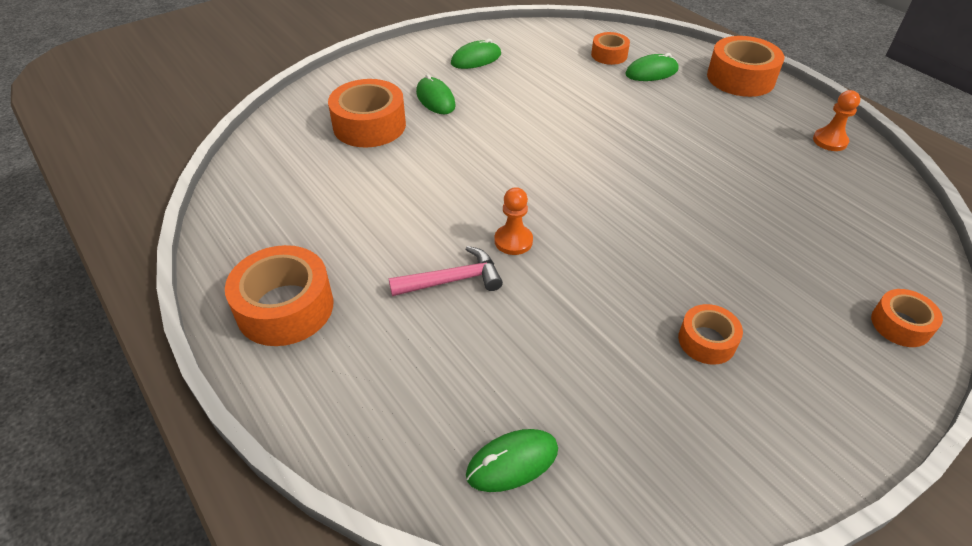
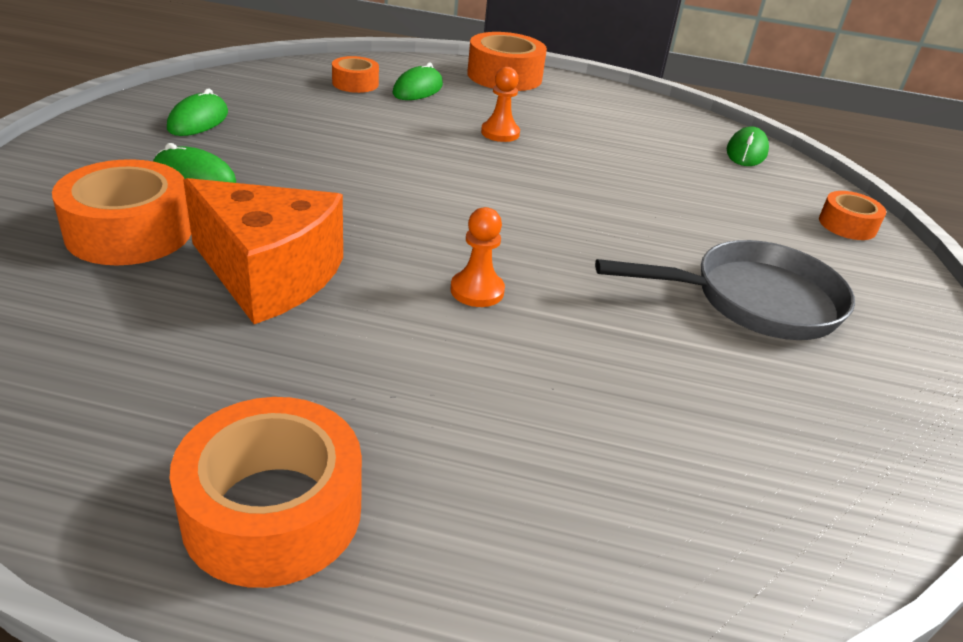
camera: 45 degrees left, 10 degrees down
pink hammer [389,246,503,296] -> none
green mouse [466,429,558,492] -> green mouse moved to [727,126,769,166]
orange tape [678,304,743,365] -> grey pan [595,240,855,340]
orange pawn [813,90,860,151] -> orange pawn moved to [481,67,520,142]
none -> orange cheese [183,178,343,324]

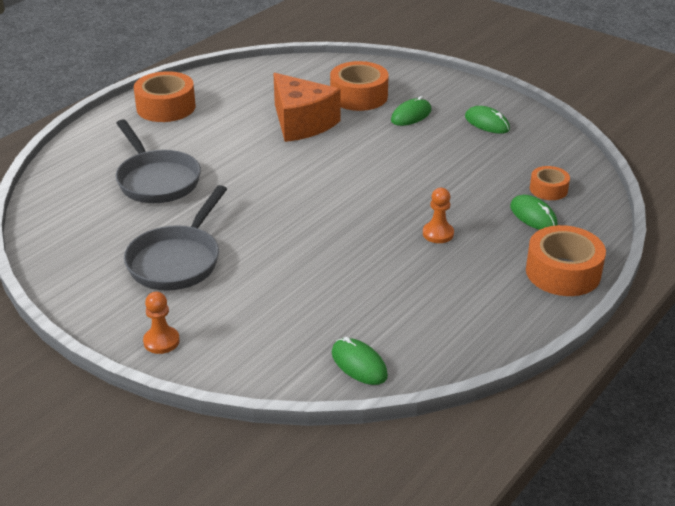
camera: 120 degrees right, 0 degrees up
orange cheese [183,178,343,324] -> orange cheese turned 90 degrees counterclockwise [273,73,340,142]
orange pawn [450,207,505,307] -> orange pawn moved to [143,292,180,354]
orange tape [819,191,886,240] -> none
none -> grey pan [116,119,201,203]

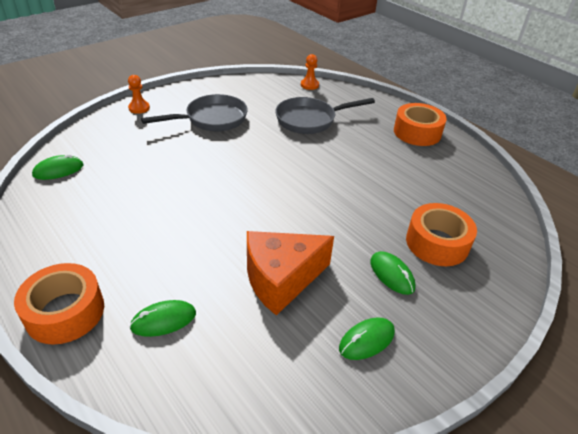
camera: 100 degrees right, 5 degrees up
grey pan [124,185,227,291] -> grey pan turned 120 degrees clockwise [141,94,248,131]
orange cheese [273,73,340,142] -> orange cheese moved to [247,231,334,316]
orange pawn [423,188,454,243] -> orange pawn moved to [301,54,319,90]
orange tape [530,166,570,200] -> none

